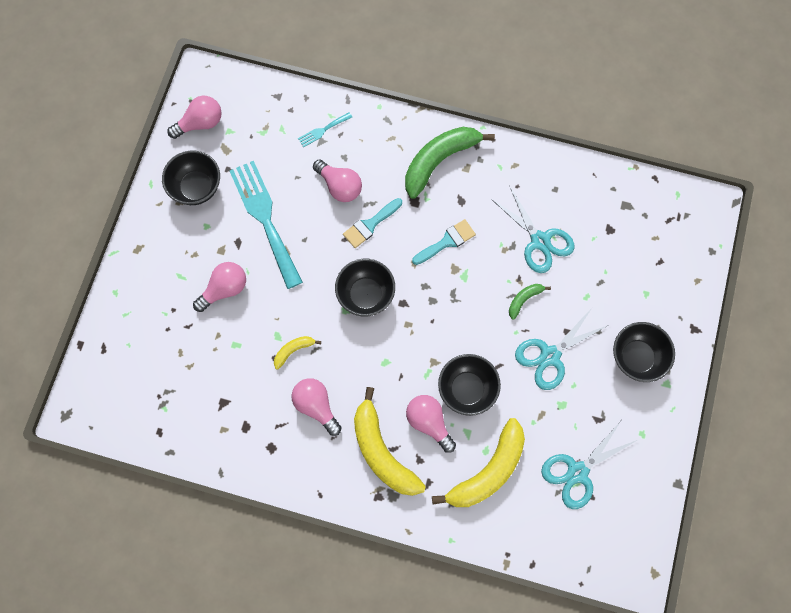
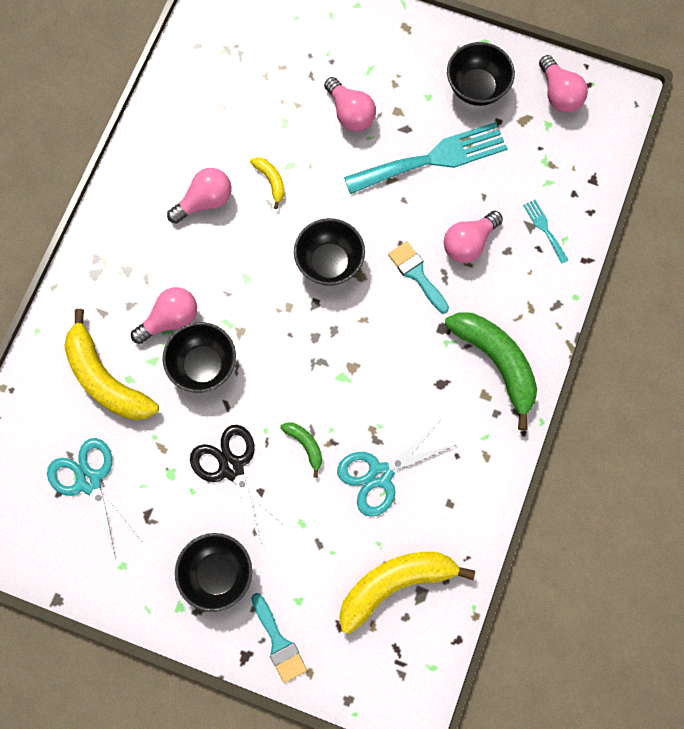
camera: 95 degrees right, 0 degrees up
yellow banana [354,387,426,496] -> yellow banana moved to [339,552,475,634]
turquoise brush [412,219,476,265] -> turquoise brush moved to [251,593,307,683]
turquoise scissors [515,308,608,390] -> black scissors [190,425,286,544]

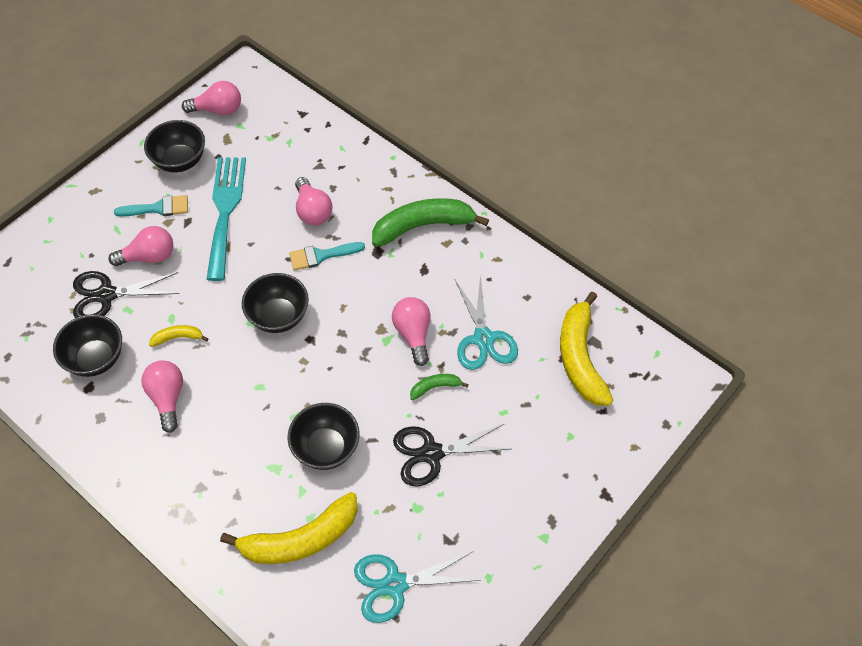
camera: 70 degrees left, 15 degrees down
pink light bulb [131,287,197,344] -> pink light bulb moved to [392,297,431,366]
black bowl [175,533,252,612] -> black bowl moved to [53,314,122,377]
turquoise brush [251,593,307,683] -> turquoise brush moved to [114,195,188,217]
turquoise fork [523,200,568,264] -> none
none -> black scissors [73,271,179,318]

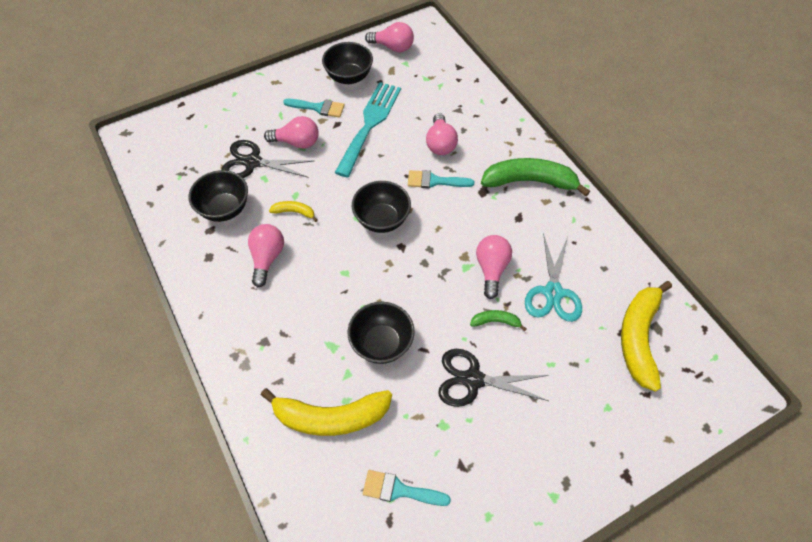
camera: 20 degrees right, 0 degrees up
turquoise scissors [354,551,481,623] -> turquoise brush [363,470,451,506]

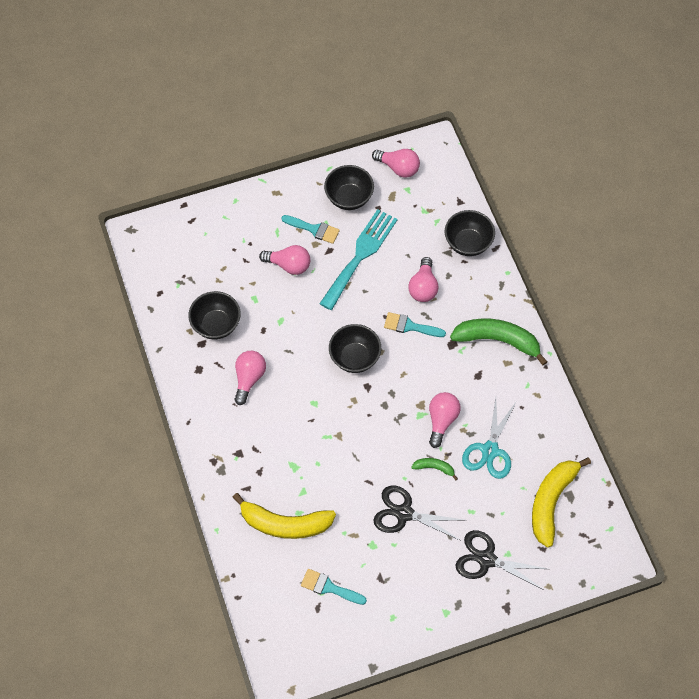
camera: 10 degrees right, 5 degrees up
black scissors [221,140,313,178] -> black scissors moved to [455,530,548,590]
yellow banana [269,201,318,222] -> none
black bowl [348,302,415,364] -> black bowl moved to [445,210,495,256]

